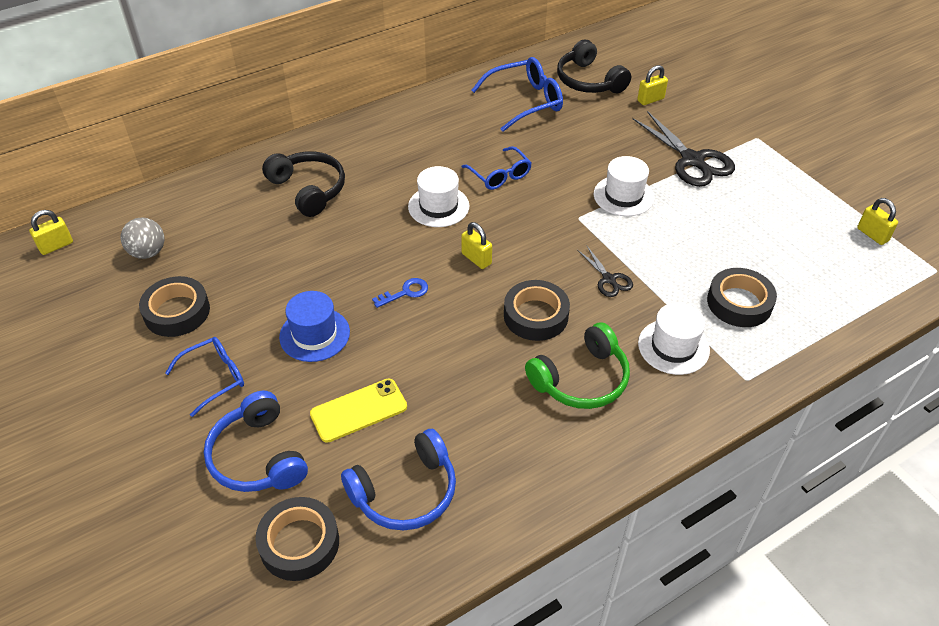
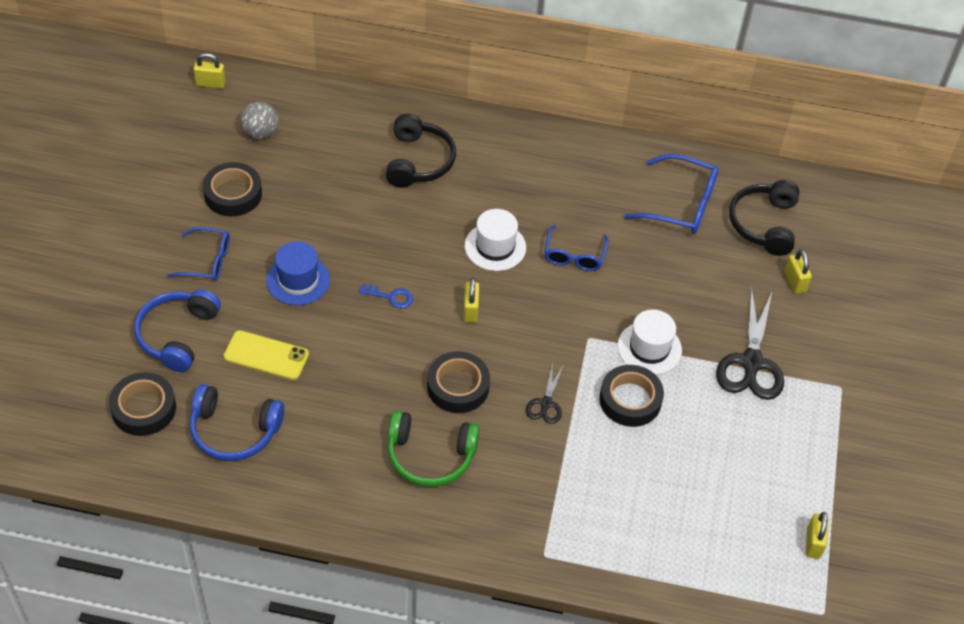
camera: 40 degrees right, 5 degrees up
yellow padlock [637,65,668,105] -> yellow padlock turned 60 degrees clockwise [784,250,812,294]
white hat [638,303,710,375] -> none
black tape [707,268,777,327] -> black tape moved to [599,365,664,427]

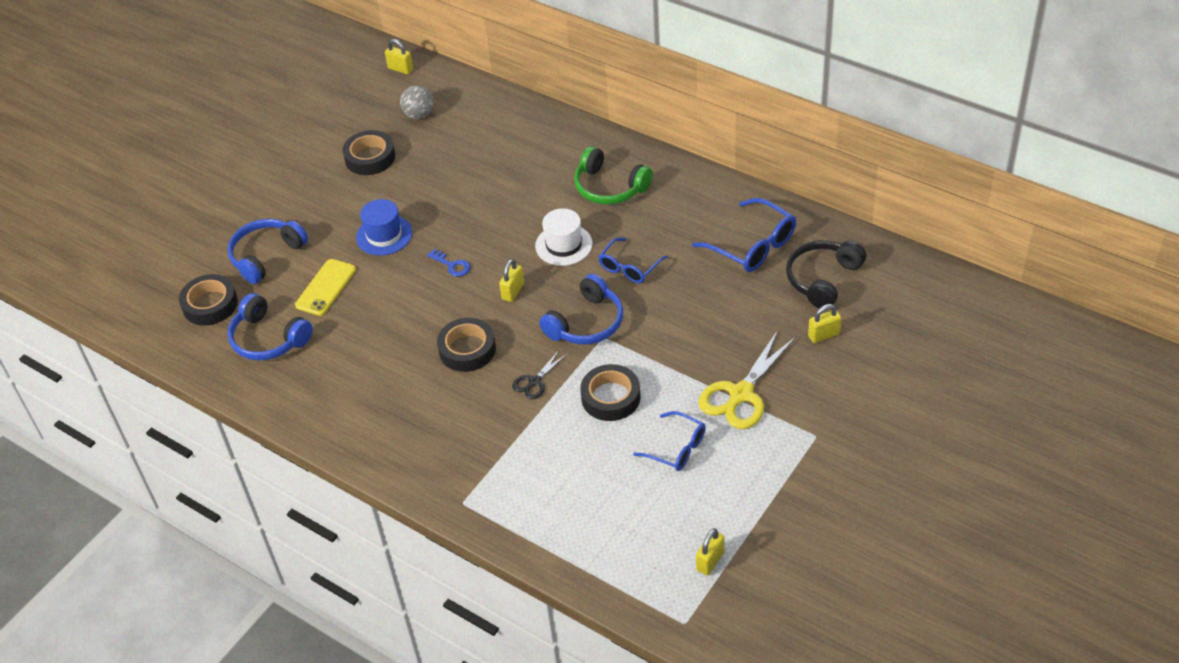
camera: 30 degrees right, 5 degrees down
blue glasses [167,227,230,281] -> blue glasses moved to [633,411,706,471]
yellow phone [224,330,309,380] -> yellow phone turned 75 degrees clockwise [295,259,356,316]
black headphones [386,114,456,188] -> none
green headphones [388,410,480,487] -> green headphones moved to [574,146,653,205]
white hat [618,310,682,375] -> none
black scissors [716,287,784,400] -> yellow scissors [698,330,796,429]
yellow padlock [784,250,812,294] -> yellow padlock turned 60 degrees clockwise [808,304,842,343]
none -> blue headphones [539,274,623,344]

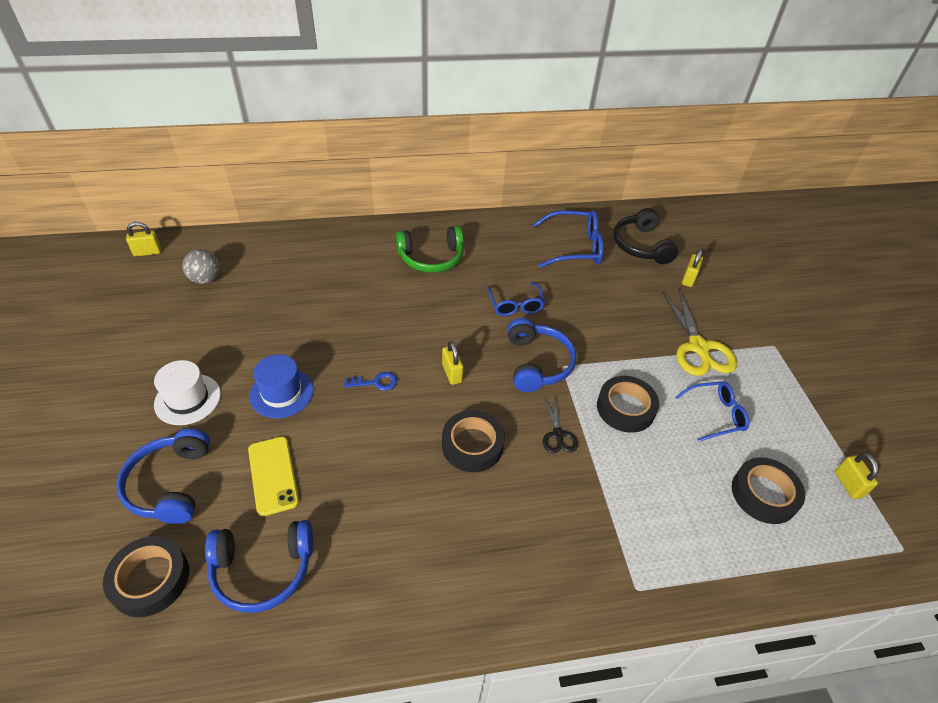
camera: 50 degrees left, 0 degrees up
black tape [343,130,395,175] -> black tape moved to [732,457,805,524]
white hat [535,208,593,266] -> white hat moved to [154,360,221,425]

